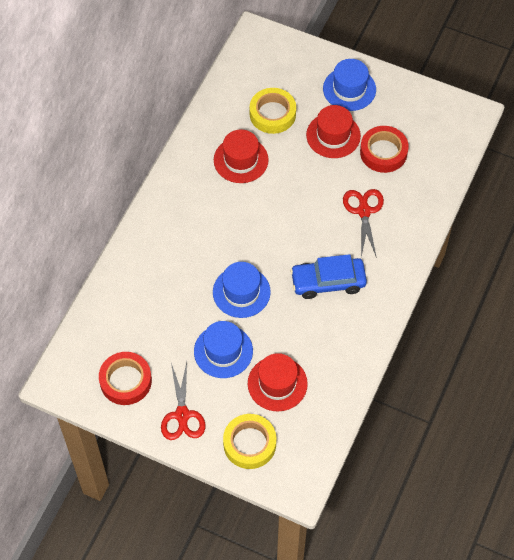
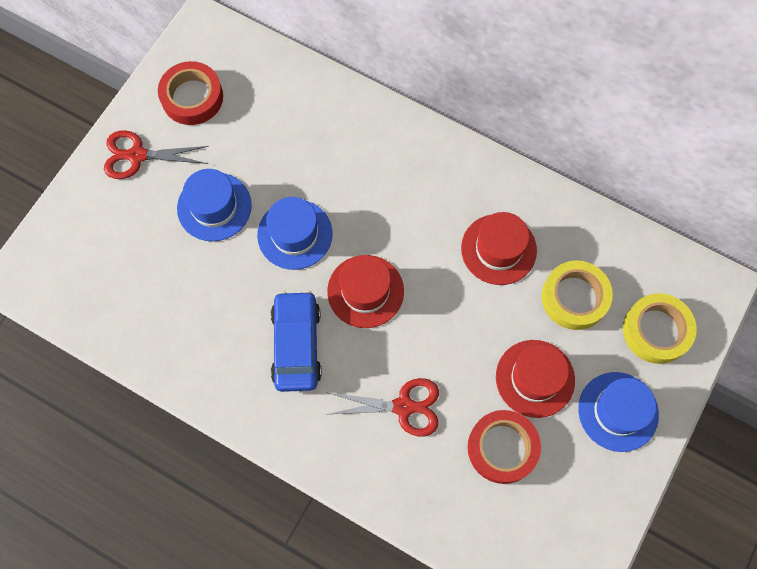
camera: 95 degrees right, 10 degrees up
yellow tape [223,414,276,469] -> yellow tape moved to [623,293,697,364]
red hat [248,353,308,412] -> red hat moved to [327,255,404,328]

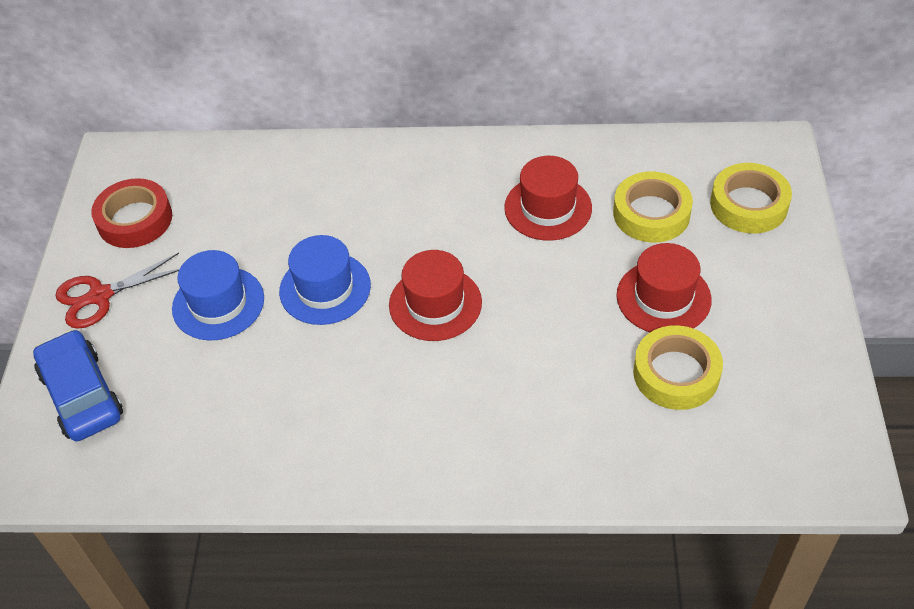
camera: 25 degrees left, 20 degrees down
blue car [271,290,322,392] -> blue car moved to [33,329,123,441]
red scissors [329,378,439,437] -> none
red tape [468,410,541,484] -> yellow tape [633,325,723,410]
blue hat [578,372,659,452] -> none

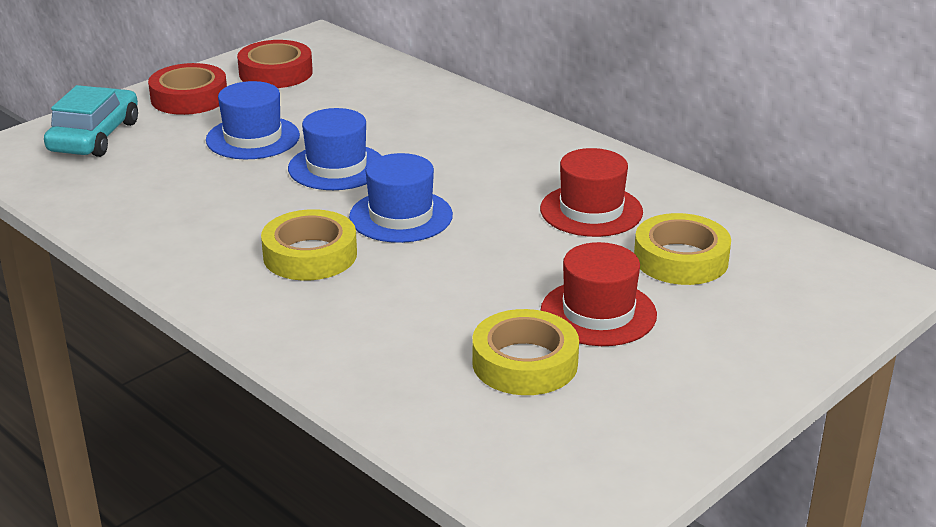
camera: 40 degrees right, 20 degrees down
blue car [33,329,123,441] -> turquoise car [44,85,138,157]
red scissors [55,253,179,329] -> red tape [148,63,227,115]
red hat [389,250,482,341] -> blue hat [349,153,453,243]
yellow tape [710,163,792,233] -> yellow tape moved to [261,209,357,280]

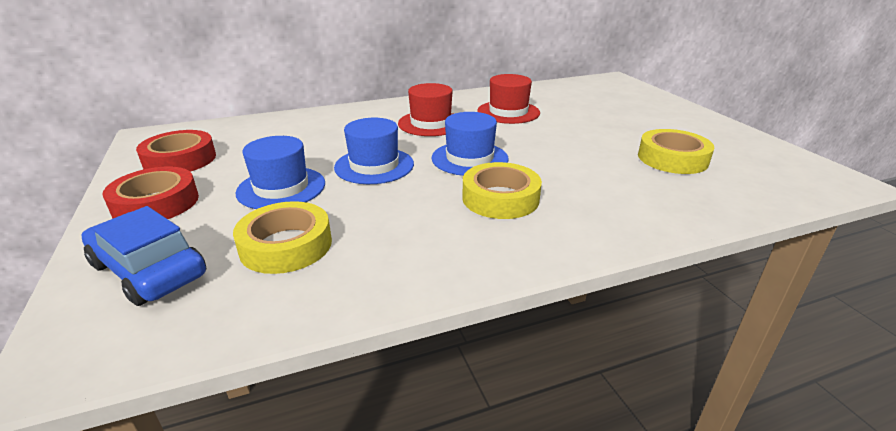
camera: 65 degrees left, 0 degrees up
turquoise car [44,85,138,157] -> blue car [82,206,206,306]
red hat [541,242,657,346] -> red hat moved to [398,83,453,136]
yellow tape [634,213,731,285] -> yellow tape moved to [233,201,332,274]

